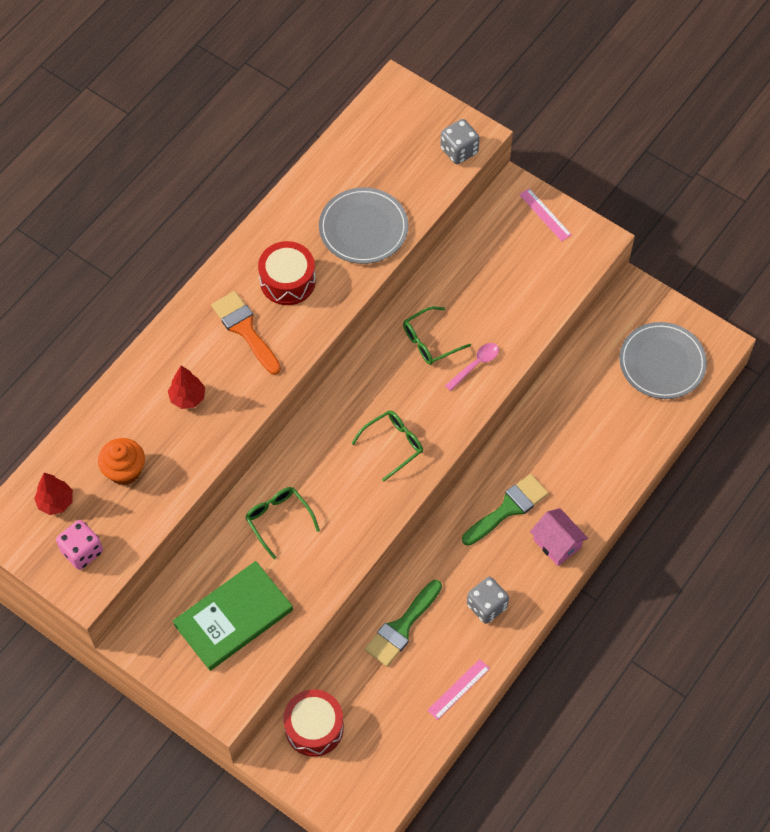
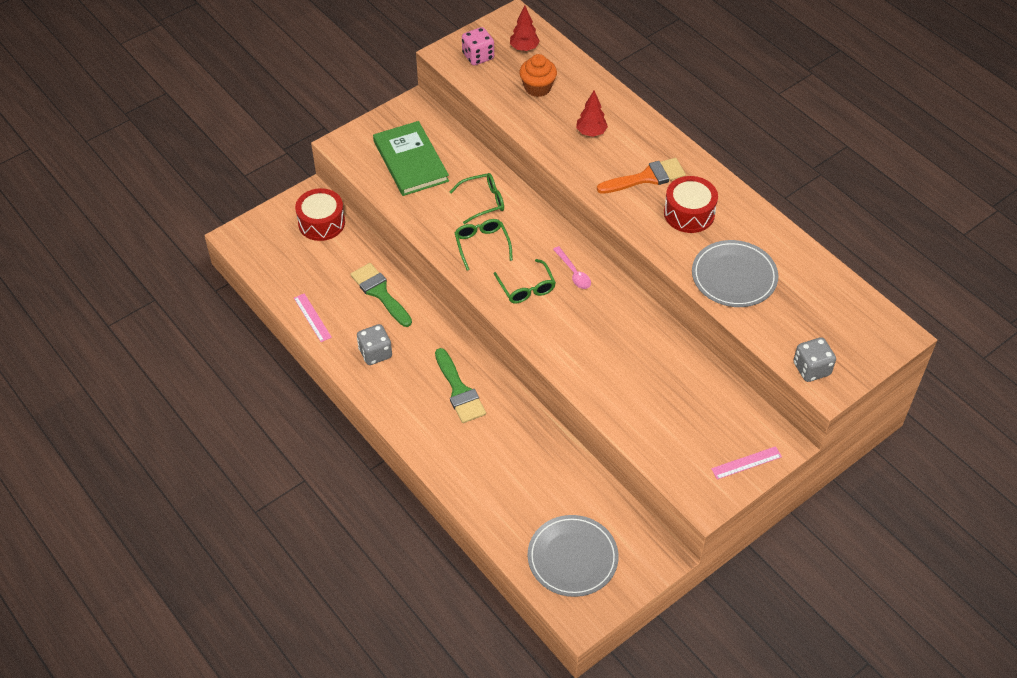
camera: 105 degrees right, 10 degrees down
green glasses [403,306,471,365] -> green glasses moved to [454,219,513,270]
pink spoon [445,343,499,391] -> pink spoon moved to [553,246,591,289]
pink house [530,508,588,566] -> none

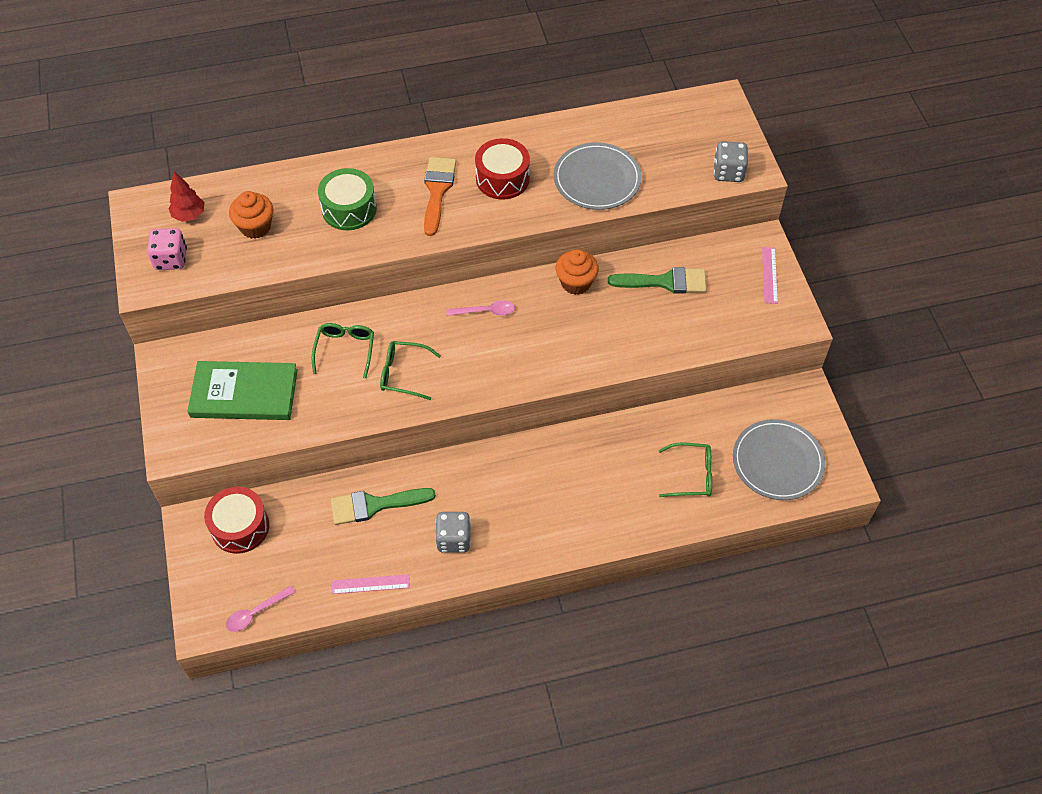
camera: 65 degrees left, 5 degrees up
green brush [435,348,486,423] -> green brush moved to [608,267,707,294]
green glasses [494,259,556,303] -> green glasses moved to [659,443,712,497]
red tree [576,90,608,137] -> green drum [318,168,377,230]
none -> pink spoon [226,586,295,632]
none -> orange cupcake [556,249,599,295]

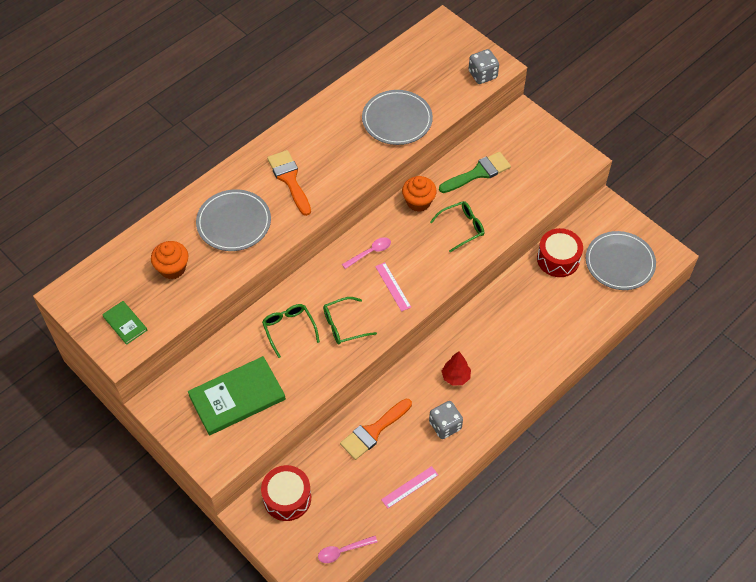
camera: 30 degrees left, 0 degrees up
pink dice [147,228,187,270] -> green book [102,301,147,345]
red tree [168,171,205,222] -> red tree moved to [442,351,471,386]
pink spoon [226,586,295,632] -> pink spoon turned 45 degrees clockwise [318,536,377,563]
green drum [318,168,377,230] -> grey plate [196,189,271,251]
green brush [331,488,436,525] -> orange brush [340,399,412,460]
red drum [475,138,530,200] -> red drum moved to [537,228,583,277]
green glasses [659,443,712,497] -> green glasses moved to [430,201,484,252]
pink ruler [762,247,778,304] -> pink ruler moved to [375,262,411,312]

